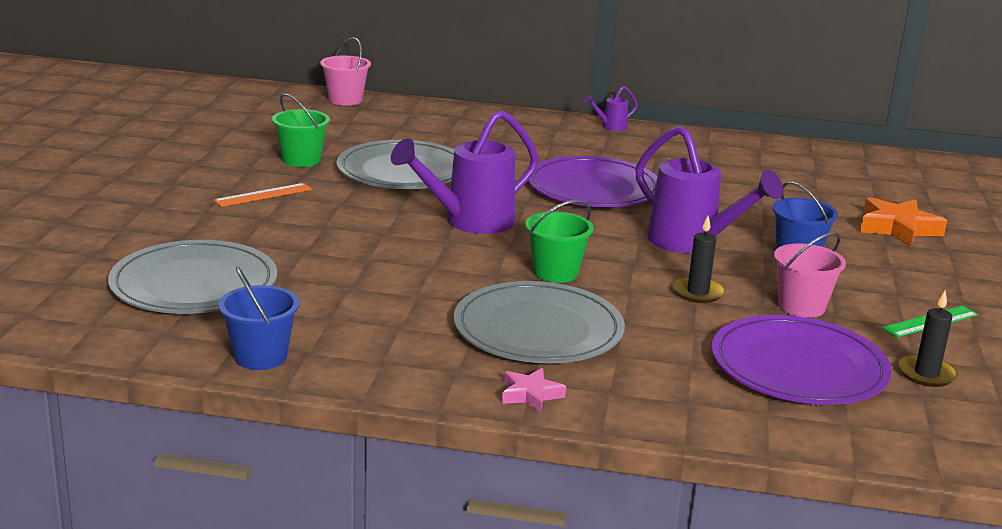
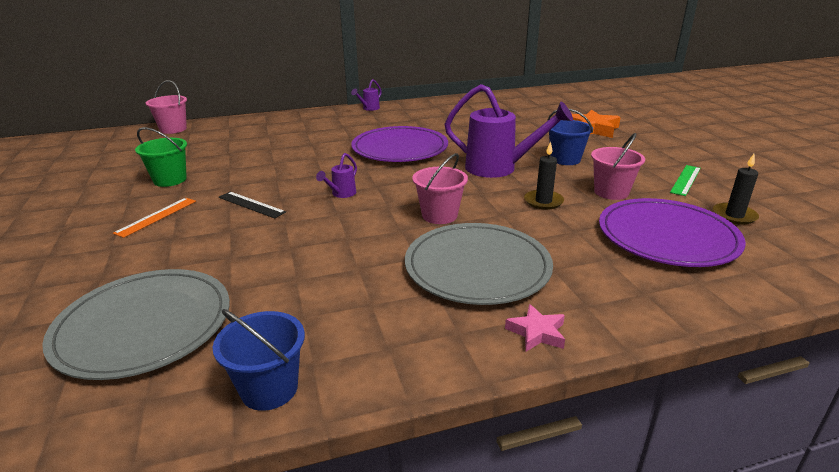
camera: 25 degrees left, 5 degrees up
grey plate [337,140,454,189] -> none
purple watering can [391,110,539,234] -> purple watering can [316,153,357,198], size x0.45
green bucket [525,200,594,283] -> pink bucket [412,153,468,224]
none -> black ruler [218,192,286,219]

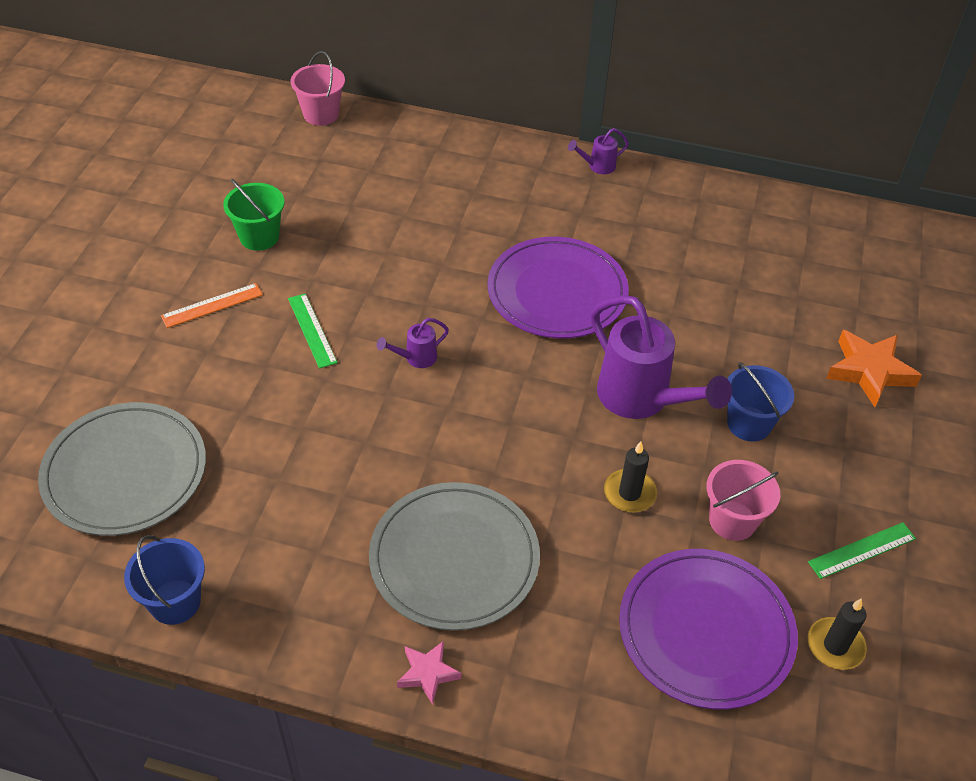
camera: 30 degrees right, 20 degrees up
black ruler [218,192,286,219] -> green ruler [288,293,338,369]
pink bucket [412,153,468,224] -> none

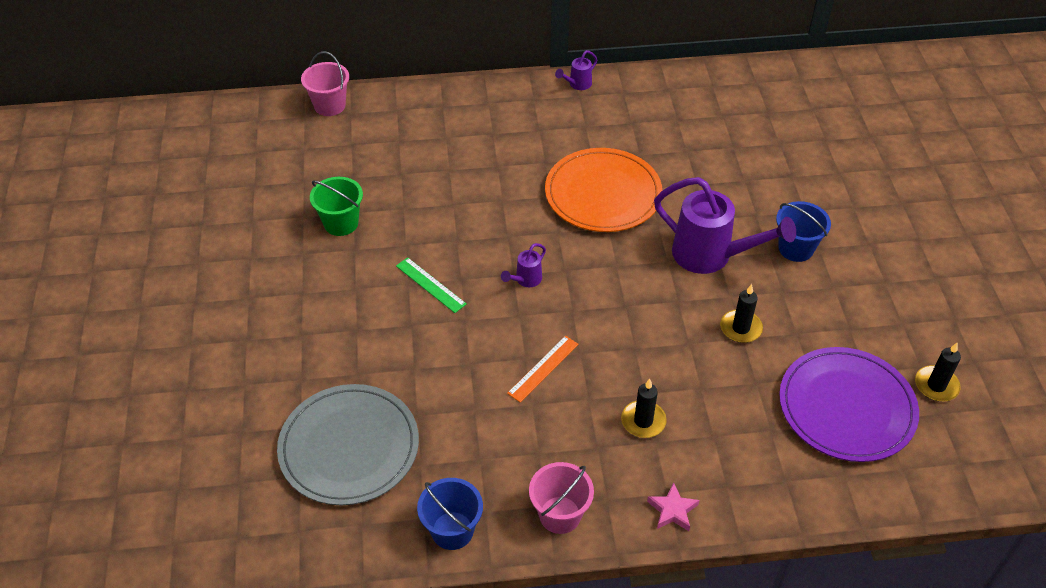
camera: 20 degrees left, 0 degrees up
orange ruler [161,283,263,328] -> orange ruler moved to [507,336,579,403]
grey plate [369,482,540,631] -> black candle [621,379,667,438]
purple plate [487,237,629,339] -> orange plate [545,148,662,232]
pink bucket [706,460,780,541] -> pink bucket moved to [529,462,594,534]
green ruler [808,522,916,579] -> none
orange star [826,330,922,407] -> none

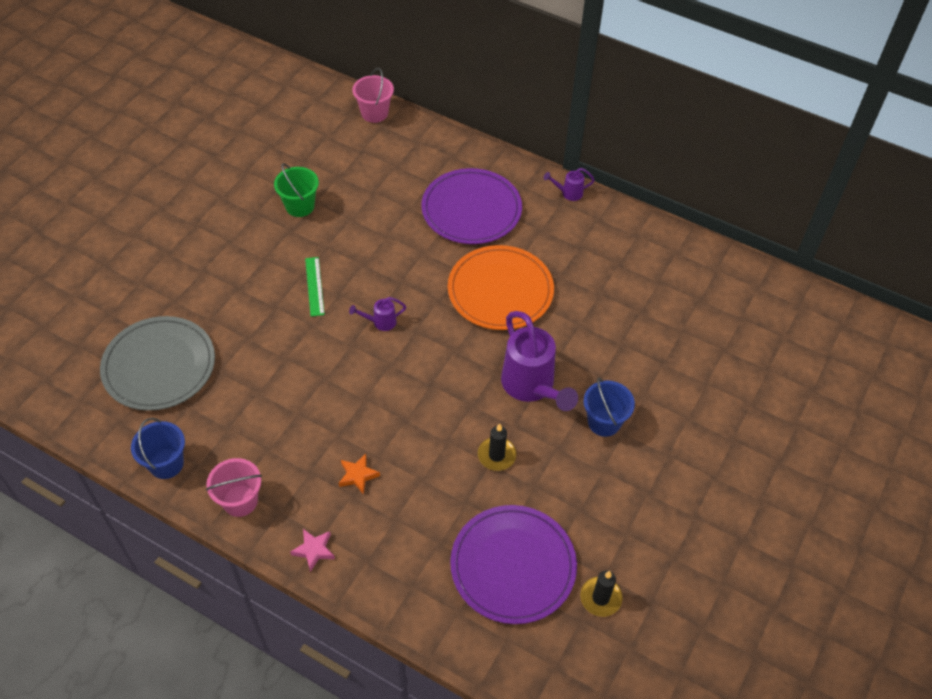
camera: 35 degrees right, 5 degrees up
orange ruler [507,336,579,403] -> none
black candle [621,379,667,438] -> orange star [339,454,380,495]
none -> purple plate [421,168,522,244]

